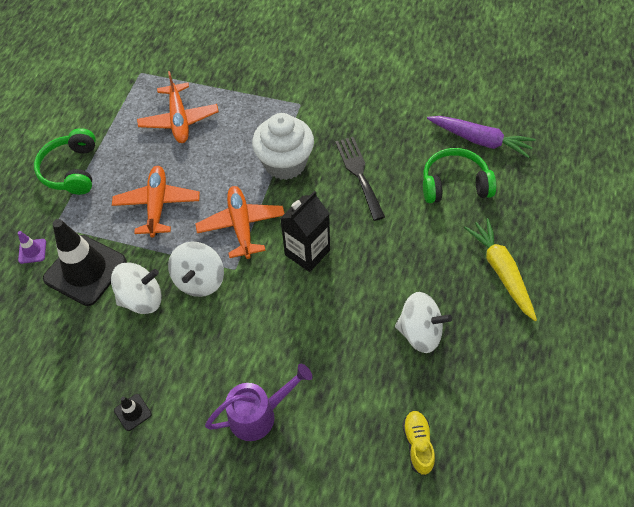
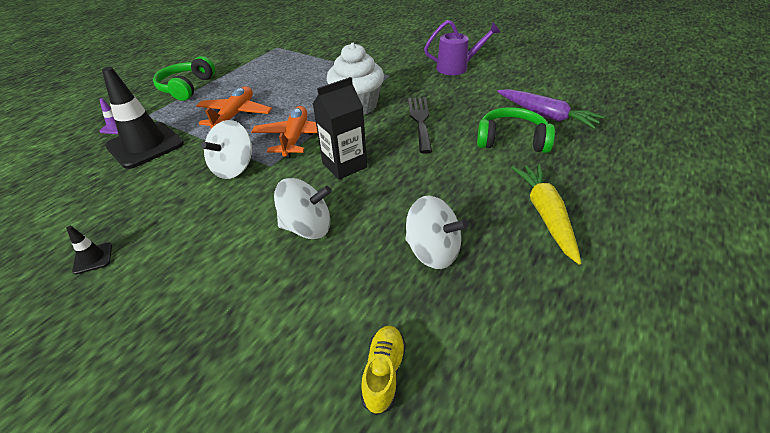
camera: 15 degrees right, 15 degrees down
white spinning top [111,262,162,314] -> white spinning top moved to [274,178,332,239]
orange plane [137,71,219,143] -> none
purple watering can [205,364,313,441] -> purple watering can moved to [424,20,501,75]

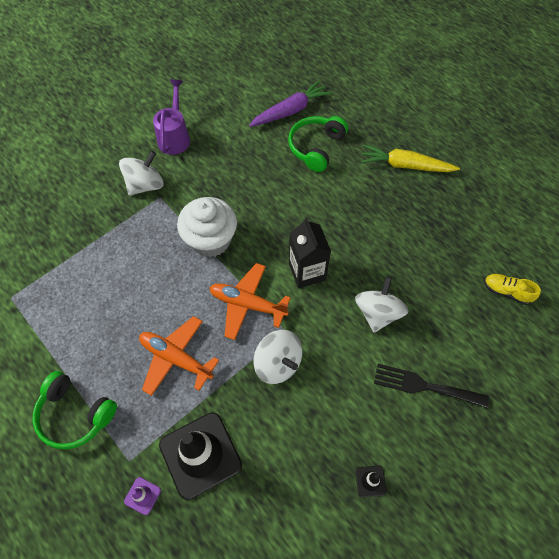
camera: 75 degrees left, 20 degrees up
white spinning top [405,196,469,269] -> white spinning top moved to [119,151,163,196]
black fork [408,97,432,154] -> black fork moved to [374,364,489,408]

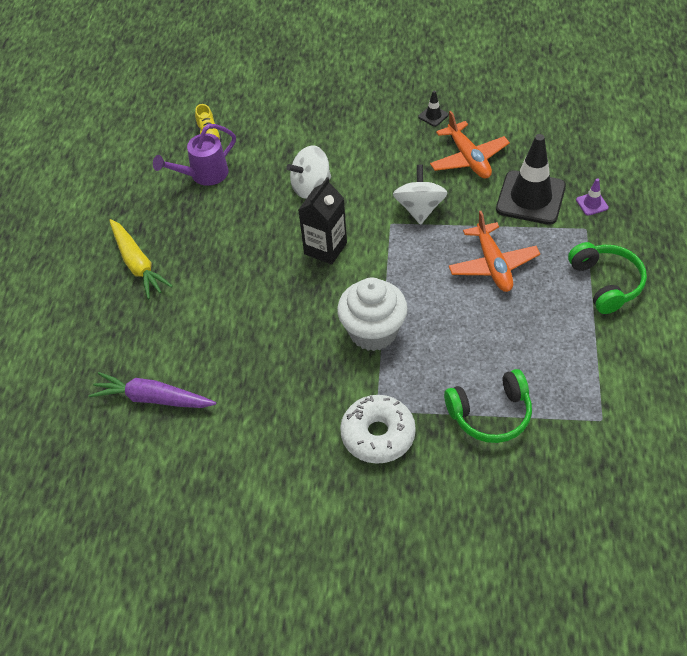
camera: 130 degrees left, 10 degrees down
white spinning top [119,151,163,196] -> white donut [340,395,416,464]
purple watering can [153,79,190,155] -> purple watering can moved to [153,124,236,186]
orange plane [209,263,291,340] -> orange plane moved to [430,111,510,179]
green headphones [288,116,348,172] -> green headphones moved to [444,369,532,443]
black fork [374,364,489,408] -> none

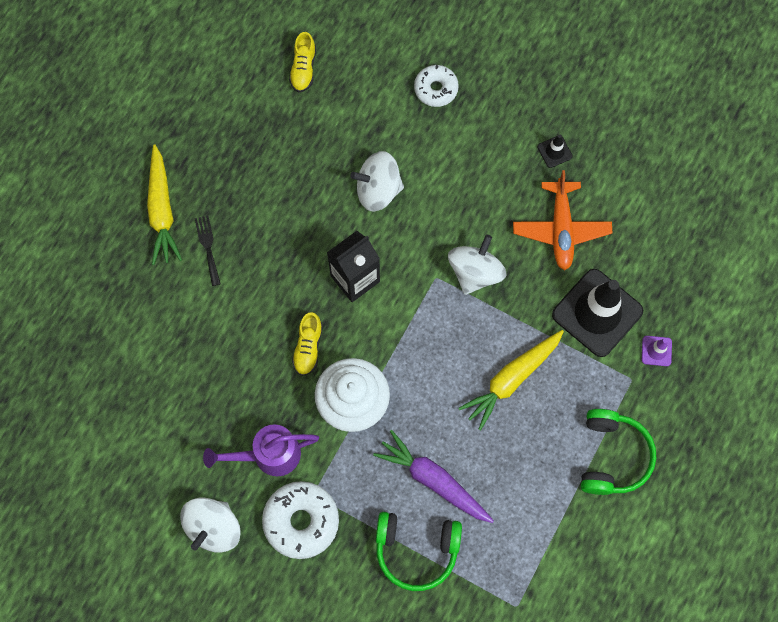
camera: 20 degrees right, 20 degrees up
purple carrot [89,372,216,408] -> purple carrot moved to [373,430,494,523]
purple watering can [153,124,236,186] -> purple watering can moved to [203,424,319,476]
orange plane [449,211,540,292] -> yellow carrot [458,330,564,431]
none -> white spinning top [180,498,241,553]
none -> black fork [195,215,220,286]
none -> yellow shoe [292,312,323,376]
none -> white donut [414,65,459,107]

